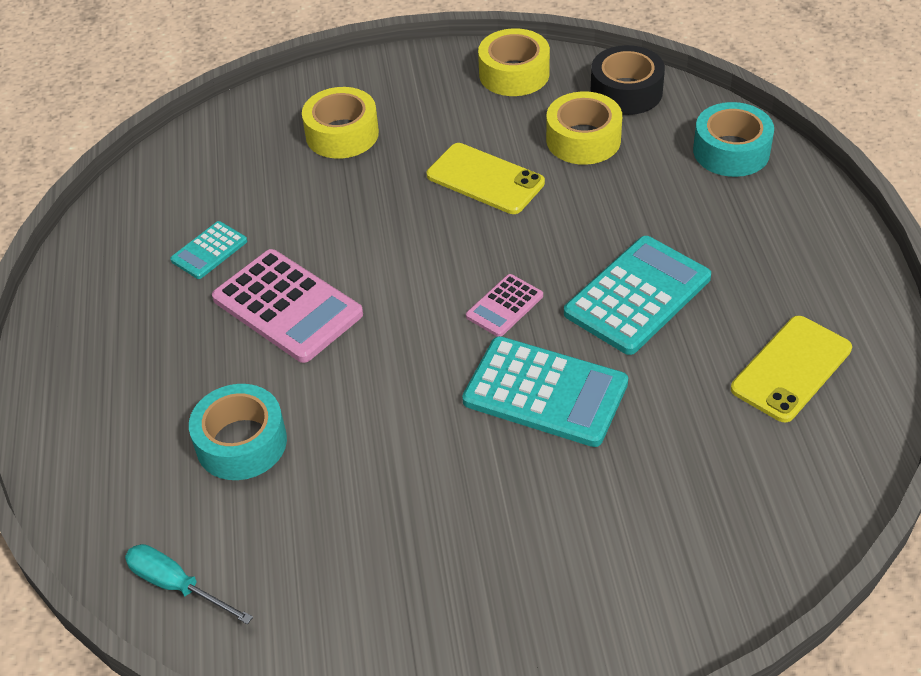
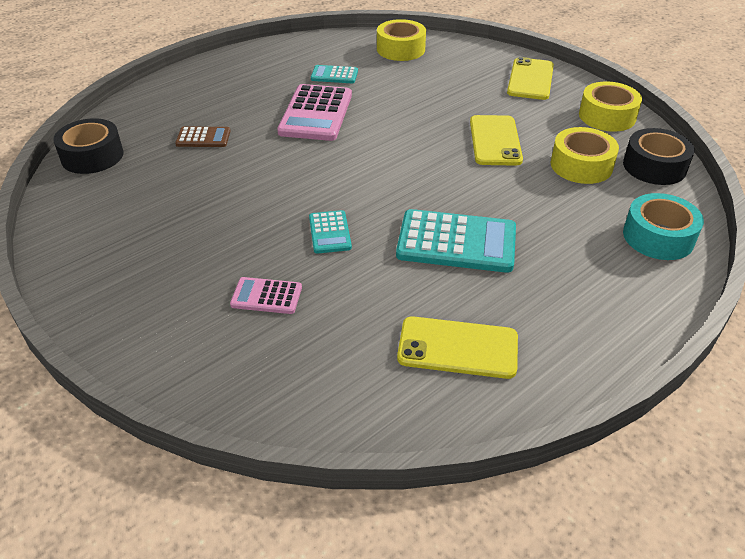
camera: 55 degrees right, 5 degrees down
turquoise screwdriver [125,544,253,624] -> black tape [53,118,124,174]
turquoise tape [189,384,287,480] -> brown calculator [175,127,231,147]
yellow tape [302,87,379,159] -> yellow tape moved to [377,19,426,61]
turquoise calculator [462,336,628,447] -> turquoise calculator [309,210,352,254], size x0.52
pink calculator [466,274,543,337] -> pink calculator moved to [230,277,302,314]
none -> yellow phone [507,57,554,100]

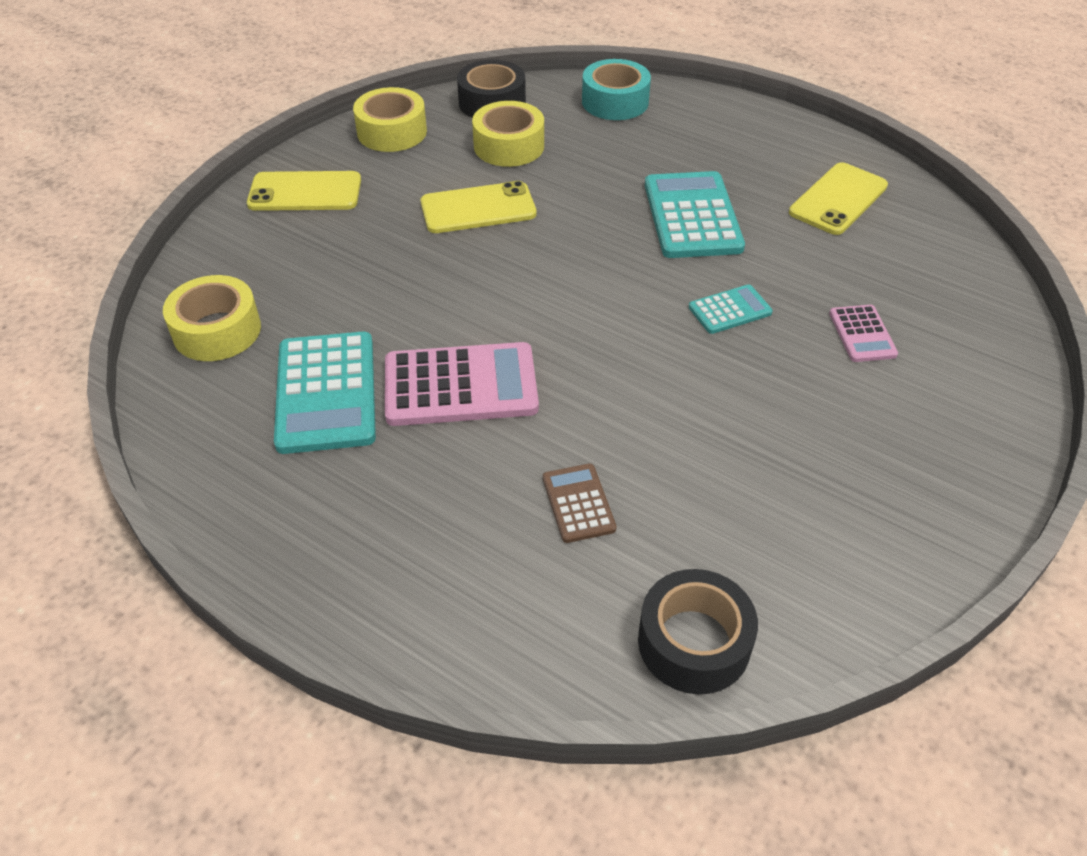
camera: 105 degrees left, 5 degrees up
turquoise calculator [311,65,358,83] -> turquoise calculator [274,332,376,454], size x1.91
yellow phone [397,316,518,379] -> yellow phone turned 45 degrees clockwise [789,162,888,235]

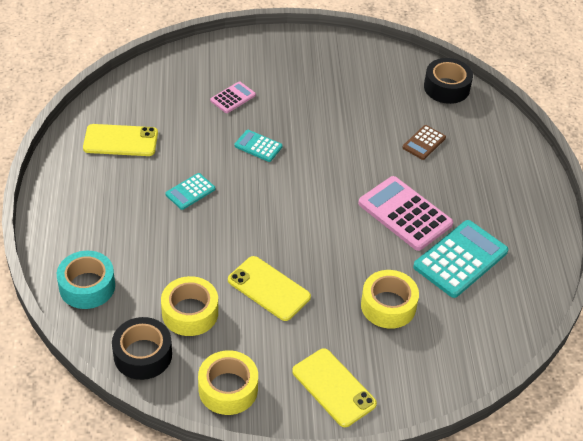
camera: 130 degrees left, 0 degrees up
yellow tape [163,275,261,361] -> yellow tape moved to [361,270,419,329]
turquoise calculator [645,171,745,258] -> turquoise calculator [165,173,215,210], size x0.52

